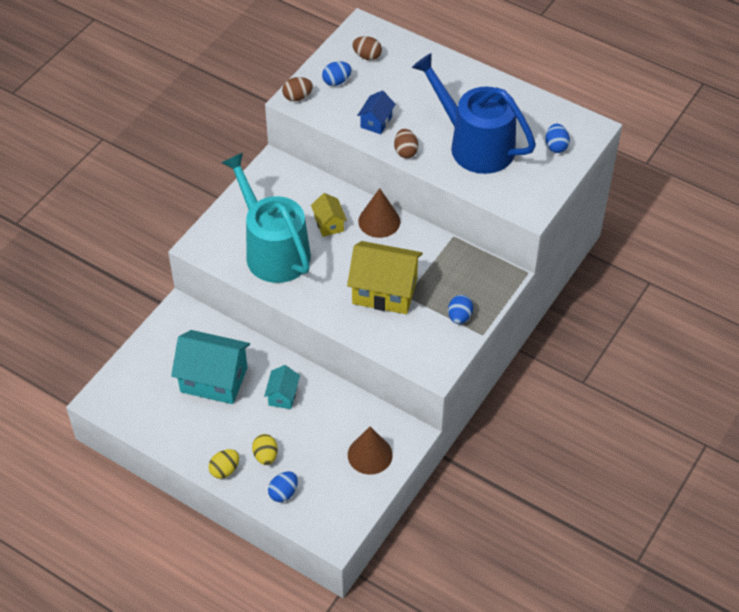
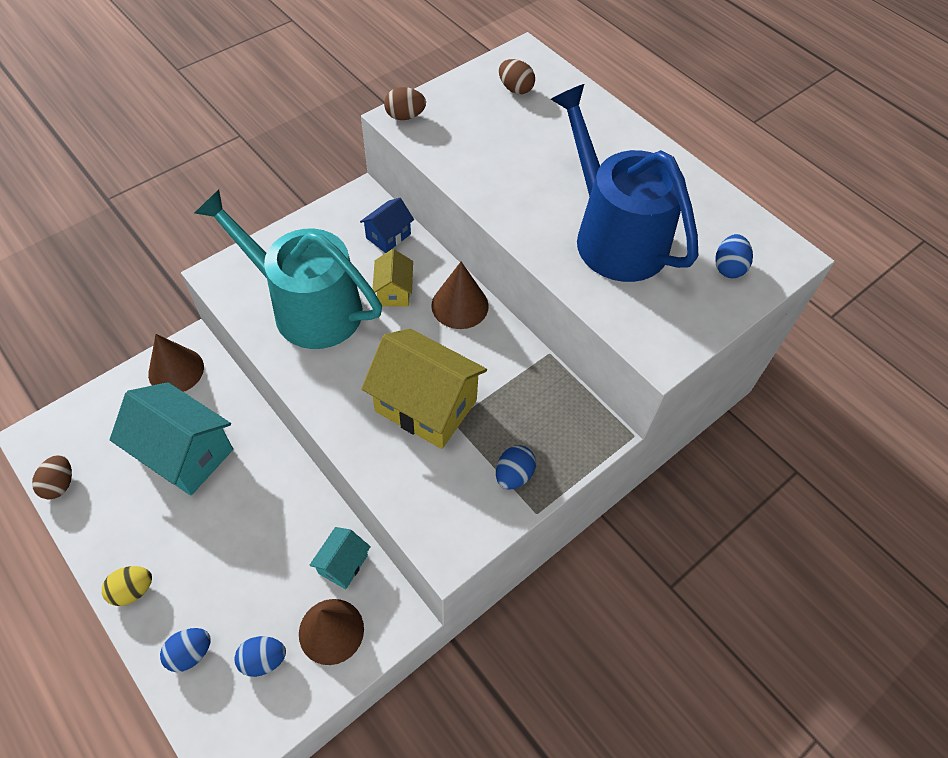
camera: 15 degrees right, 5 degrees up
turquoise watering can [221,153,311,283] -> turquoise watering can turned 45 degrees counterclockwise [195,189,382,349]
yellow egg [252,434,278,465] -> none
turquoise house [264,365,300,409] -> turquoise house moved to [310,527,371,589]
blue egg [322,61,351,86] -> blue egg moved to [235,636,286,677]
blue house [357,90,396,134] -> blue house moved to [360,198,414,253]
brown egg [394,129,418,158] -> brown egg moved to [32,455,72,499]
none -> brown cone [148,334,204,392]

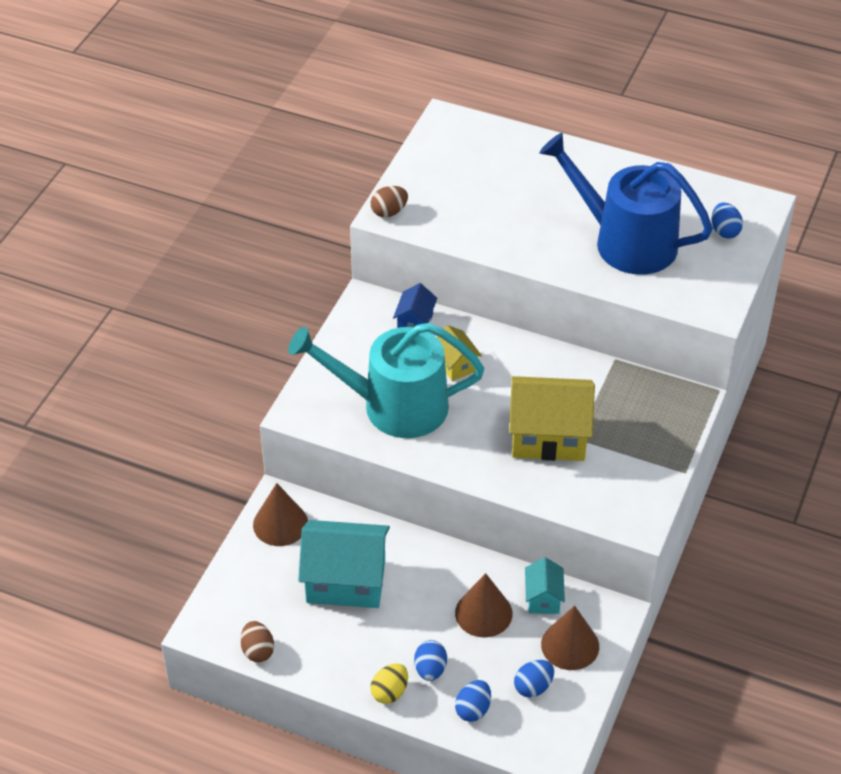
camera: 25 degrees left, 10 degrees down
brown cone [431,262,489,329] -> brown cone moved to [455,573,512,637]
blue egg [496,446,536,490] -> blue egg moved to [414,640,447,681]
brown egg [499,59,535,94] -> none

